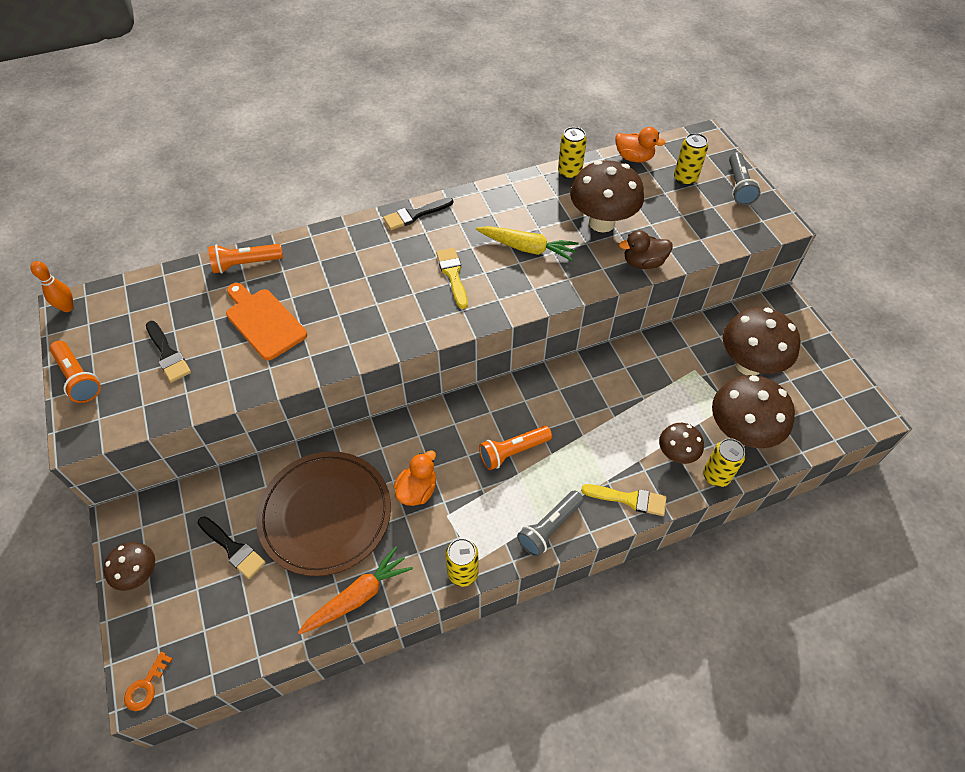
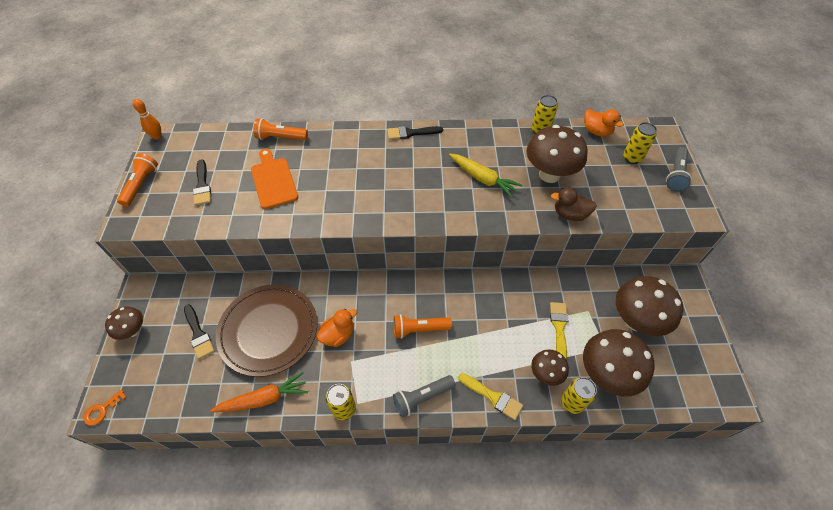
camera: 20 degrees right, 0 degrees up
orange flashlight [49,341,101,403] -> orange flashlight turned 150 degrees counterclockwise [117,153,158,207]
yellow brush [436,248,468,309] -> yellow brush moved to [550,302,568,359]

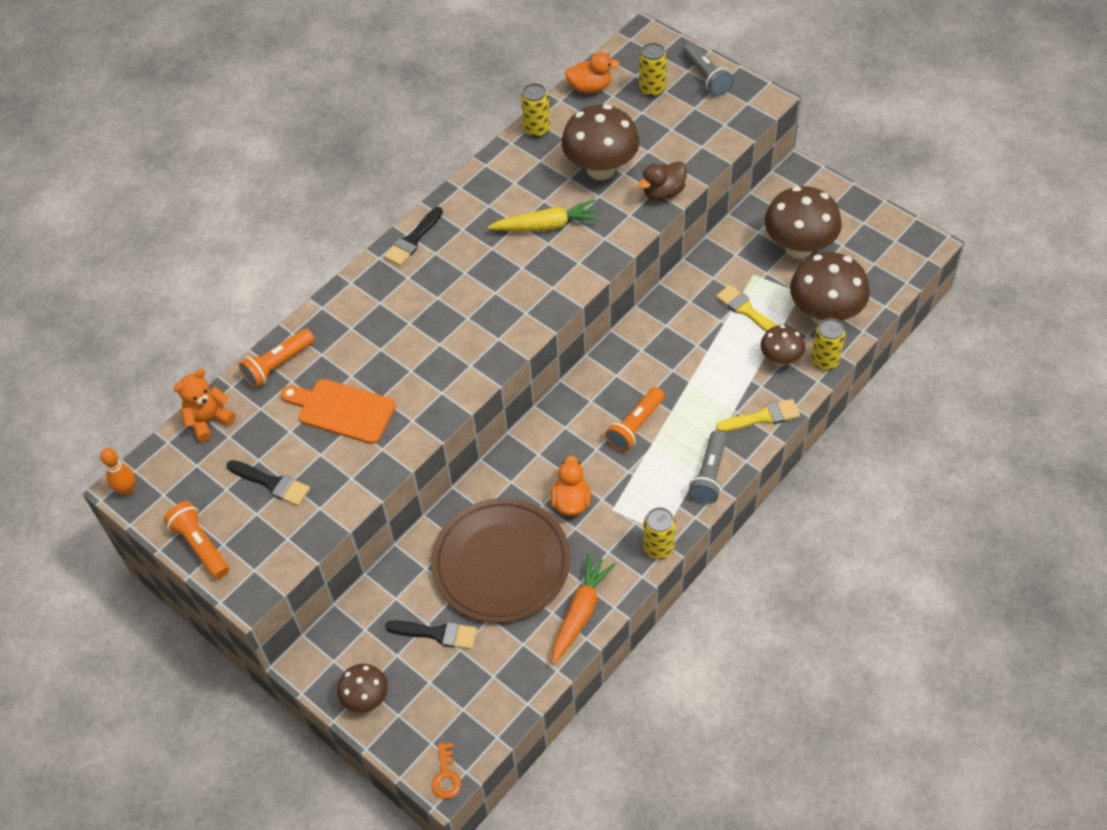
camera: 45 degrees left, 0 degrees up
none -> orange teddy bear [174,369,236,442]

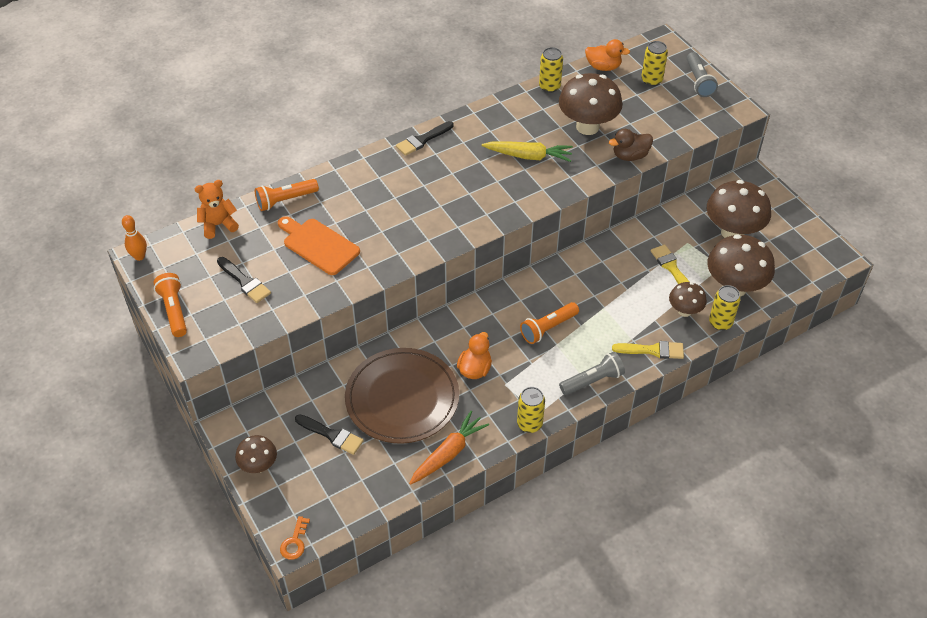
camera: 15 degrees right, 5 degrees down
grey flashlight [688,430,727,504] -> grey flashlight turned 150 degrees counterclockwise [559,352,625,395]

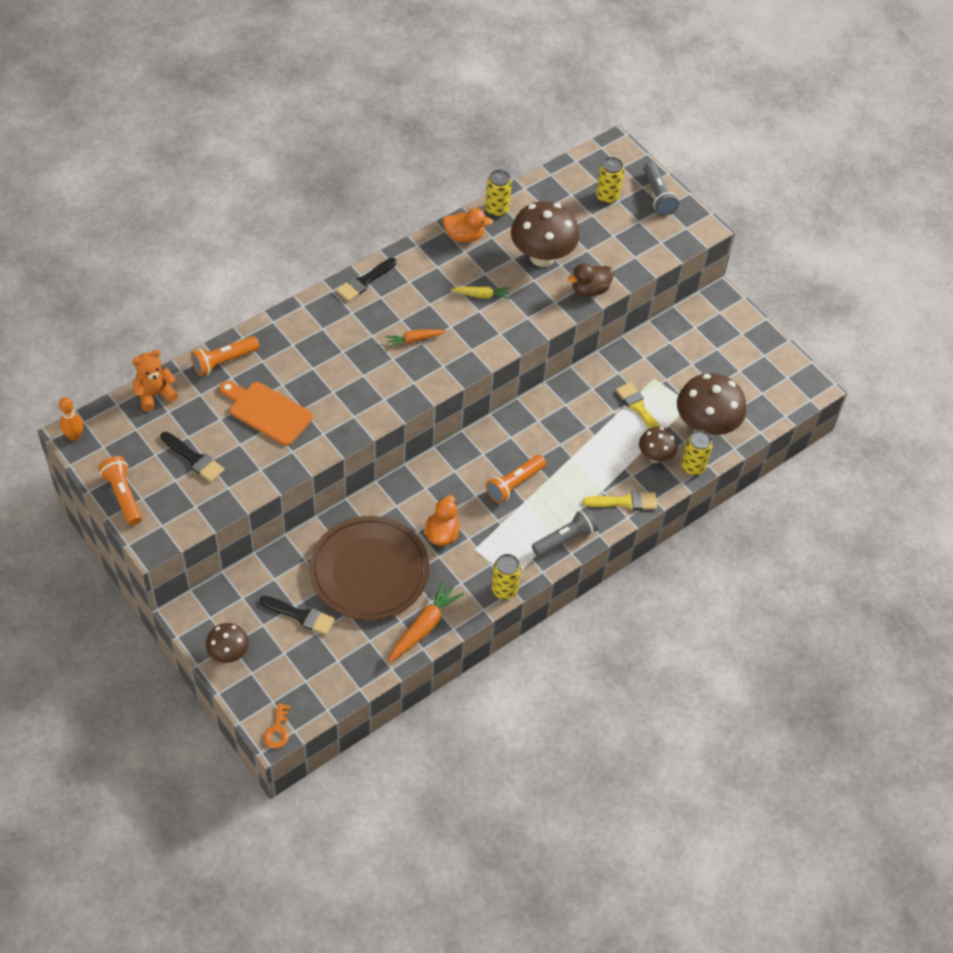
camera: 10 degrees left, 5 degrees up
yellow carrot [482,141,573,162] -> yellow carrot [451,287,510,299], size x0.61
orange duck [585,39,630,71] -> orange duck moved to [443,208,493,242]
brown mushroom [707,180,771,238] -> none
none -> orange carrot [385,329,446,348]

